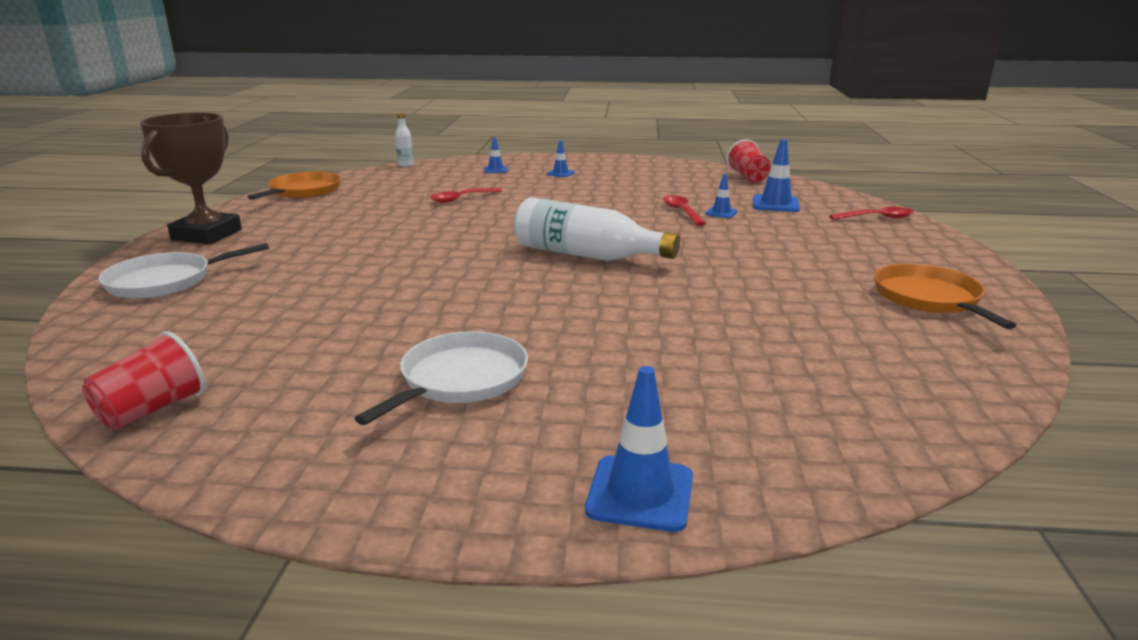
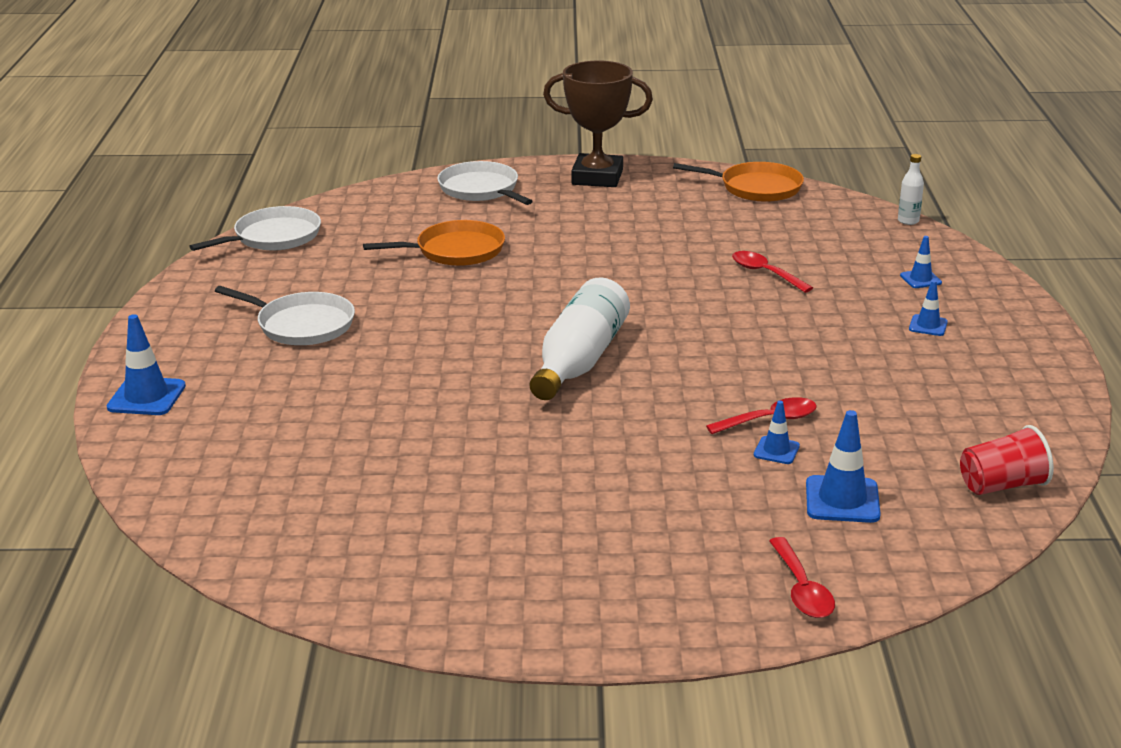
camera: 85 degrees right, 5 degrees up
red cup [82,331,206,430] -> white pan [189,206,321,251]
orange pan [874,264,1017,329] -> orange pan moved to [363,220,505,266]

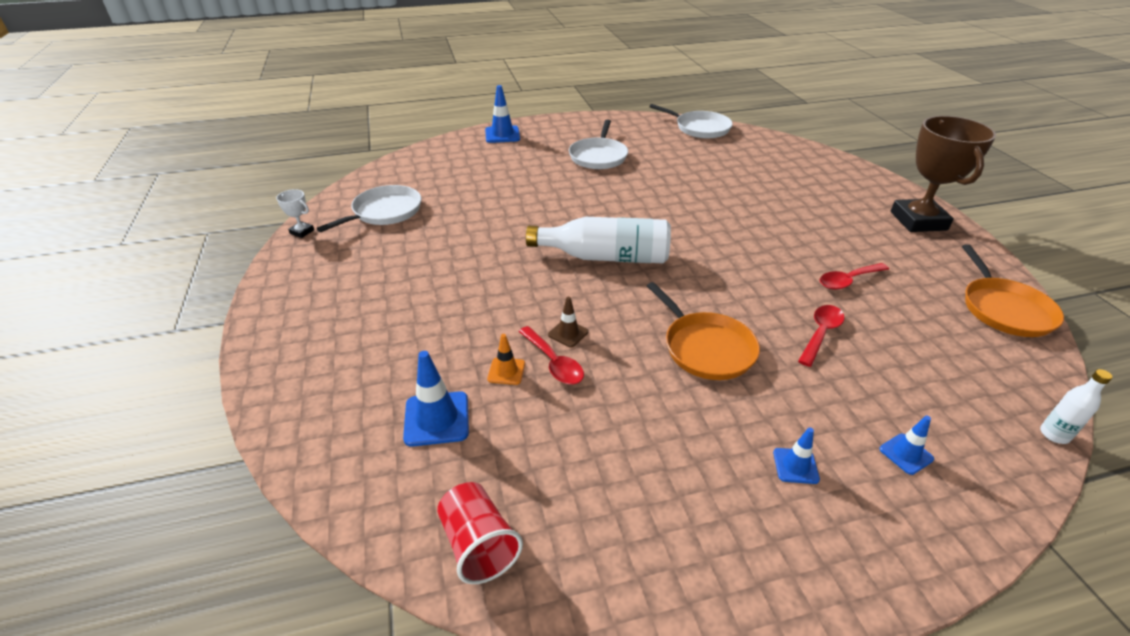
camera: 75 degrees right, 10 degrees up
orange pan [363,220,505,266] -> orange pan moved to [647,282,760,380]
white pan [437,161,533,205] -> white pan moved to [317,185,421,232]
blue traffic cone [754,401,800,464] -> orange traffic cone [487,334,525,385]
red spoon [769,537,835,618] -> red spoon moved to [820,263,889,290]
none -> white trophy [276,189,314,238]
none -> brown traffic cone [548,297,589,347]

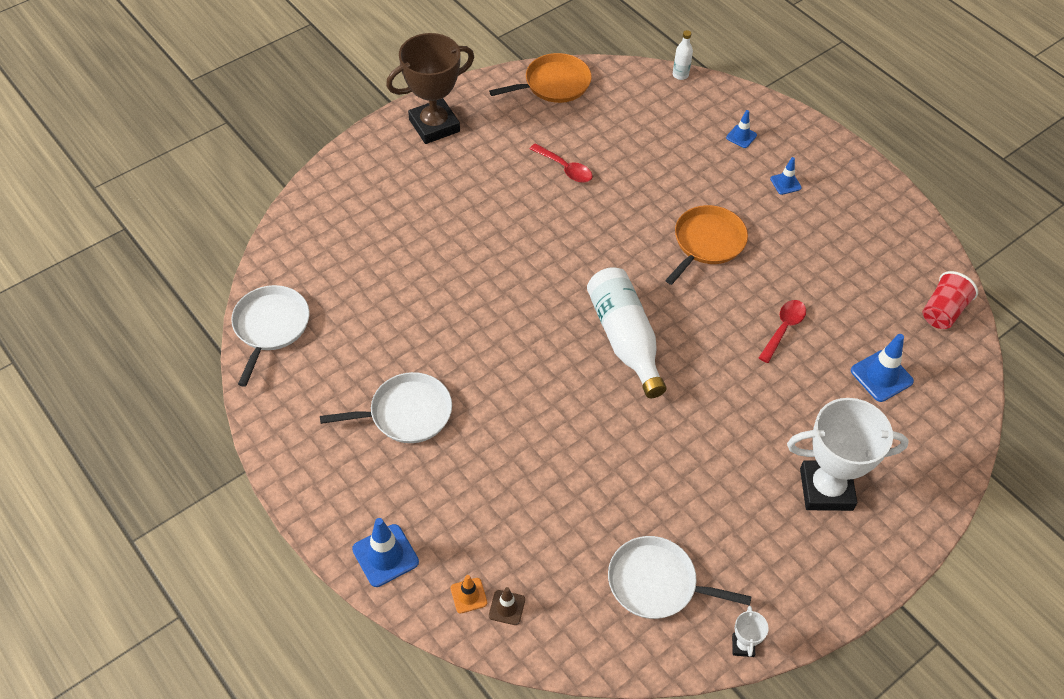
camera: 115 degrees left, 15 degrees up
orange traffic cone [487,334,525,385] -> orange traffic cone moved to [450,575,487,613]
brown traffic cone [548,297,589,347] -> brown traffic cone moved to [489,587,525,625]
red spoon [798,305,845,367] -> none
none -> white trophy [787,398,909,511]

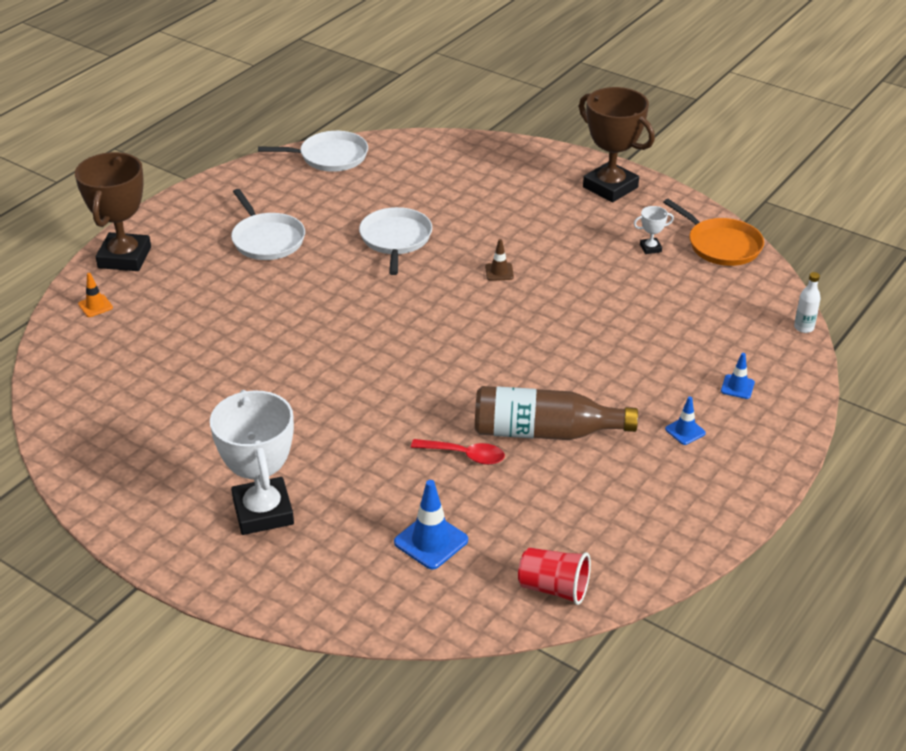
camera: 75 degrees right, 15 degrees down
blue traffic cone [352,518,419,587] -> brown trophy [75,152,151,271]
brown traffic cone [489,587,525,625] -> brown traffic cone moved to [485,239,514,281]
red spoon [530,143,593,183] -> none
white bottle [587,267,667,398] -> none
white pan [608,536,752,619] -> white pan moved to [359,207,432,275]
orange pan [665,205,748,285] -> none
white trophy [732,606,769,657] -> white trophy moved to [634,206,674,254]
none -> brown bottle [475,386,638,440]

